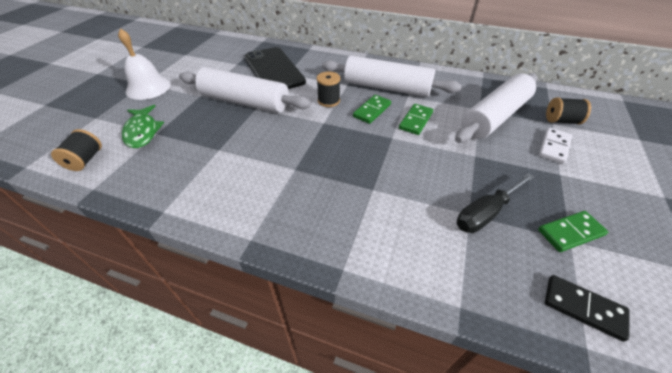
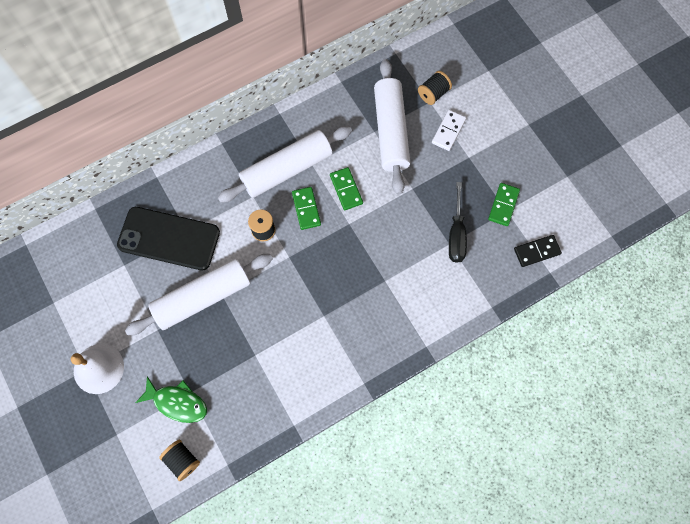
camera: 50 degrees left, 25 degrees up
white domino [539,128,572,164] -> white domino turned 45 degrees clockwise [432,110,466,151]

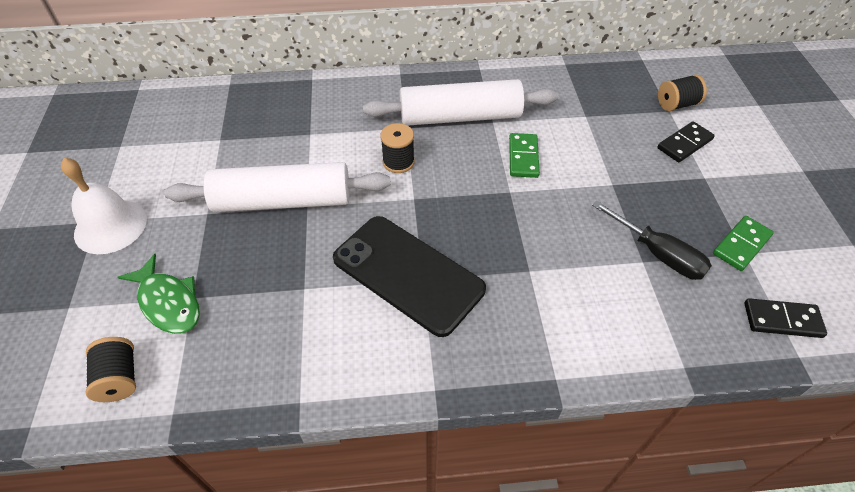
camera: 25 degrees right, 20 degrees down
black phone [117,207,220,270] -> black phone moved to [333,216,486,337]
green domino [292,187,321,230] -> none
white rolling pin [374,59,411,195] -> none
white domino [432,110,466,151] -> black domino [657,121,715,162]
black screwdriver [449,182,467,263] -> black screwdriver turned 75 degrees counterclockwise [592,200,712,280]

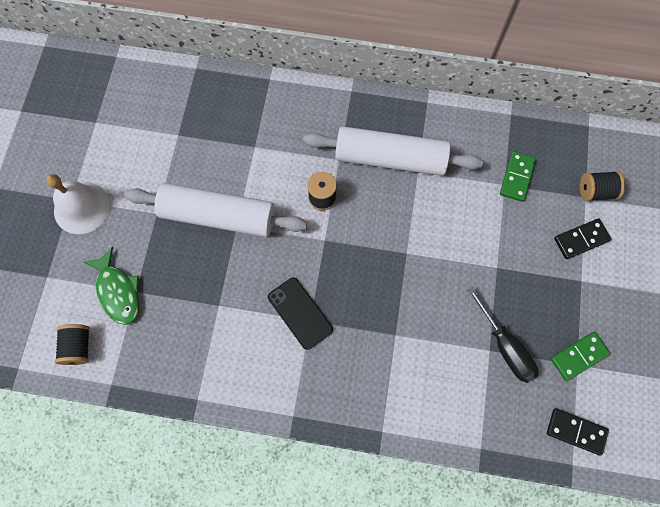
camera: 15 degrees right, 20 degrees up
black phone [333,216,486,337] -> black phone [268,278,333,350], size x0.59
green domino [509,133,540,178] -> green domino moved to [500,151,536,202]

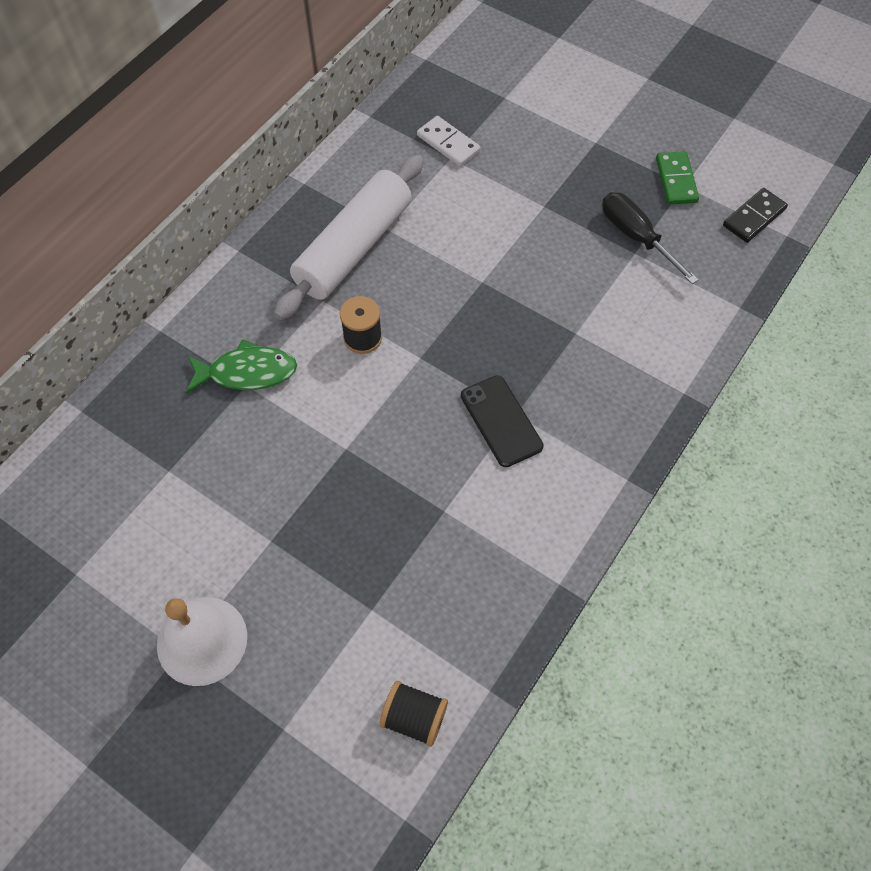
camera: 65 degrees left, 10 degrees down
green fish [84,247,139,325] -> green fish moved to [186,339,297,394]
white rolling pin [124,183,307,237] -> none
black phone [268,278,333,350] -> black phone turned 75 degrees clockwise [461,375,544,467]
black screwdriver [467,287,538,383] -> black screwdriver turned 120 degrees counterclockwise [602,192,699,284]
green domino [500,151,536,202] -> white domino [417,116,481,167]
black domino [554,218,611,259] -> none
black spool [580,171,625,201] -> none

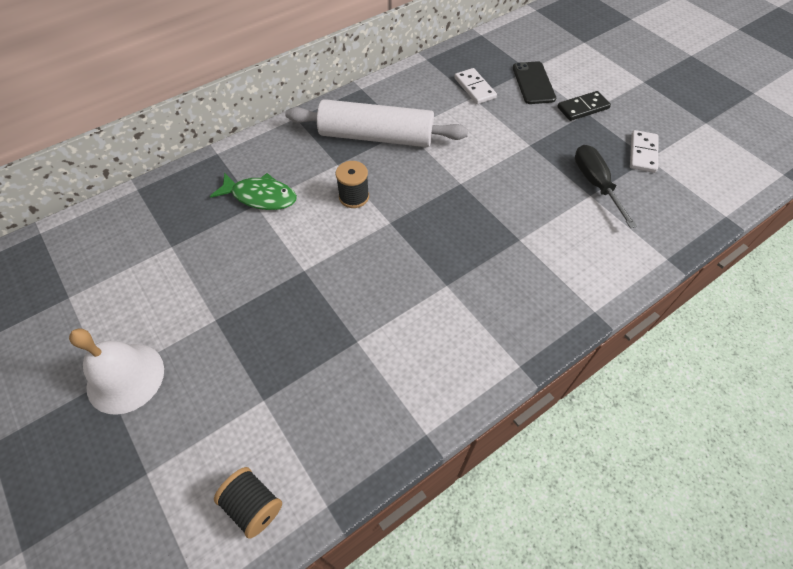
camera: 20 degrees right, 5 degrees down
white rolling pin [274,155,424,320] -> white rolling pin turned 45 degrees clockwise [285,99,468,147]
black phone [461,375,544,467] -> black phone moved to [513,61,556,104]
green domino [656,151,699,205] -> white domino [630,130,659,173]
black domino [723,188,788,243] -> black domino moved to [558,91,611,121]

